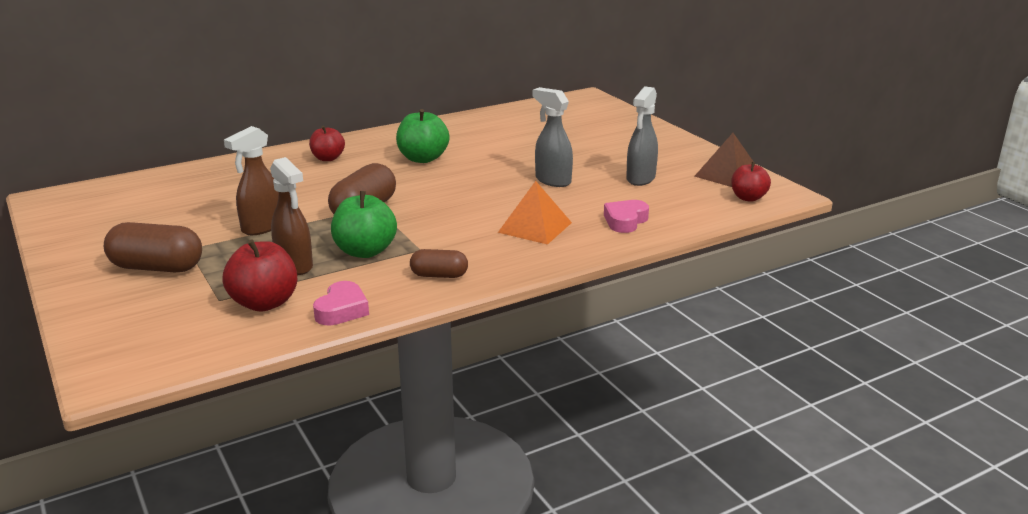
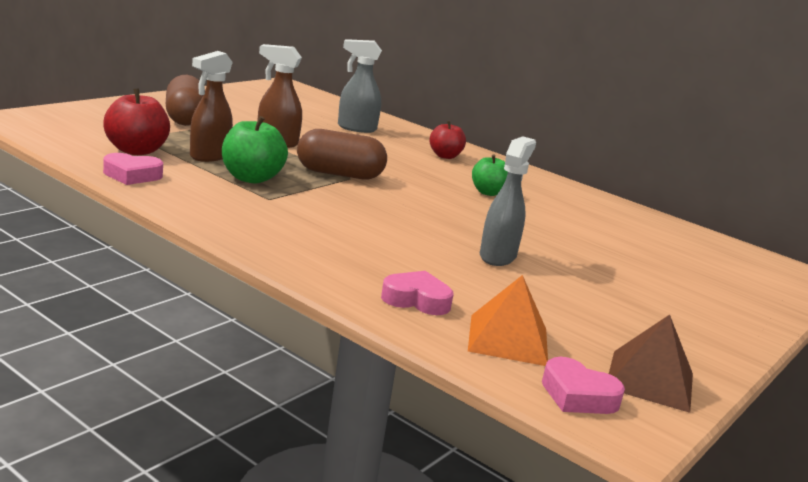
camera: 65 degrees right, 5 degrees down
green apple [396,109,450,163] -> green apple [472,155,508,196], size x0.66
brown capsule [410,249,468,278] -> none
orange pyramid [498,181,572,245] -> orange pyramid moved to [468,275,548,366]
grey spray bottle [626,86,658,186] -> grey spray bottle moved to [338,39,382,133]
red apple [731,162,771,202] -> pink heart [542,357,625,414]

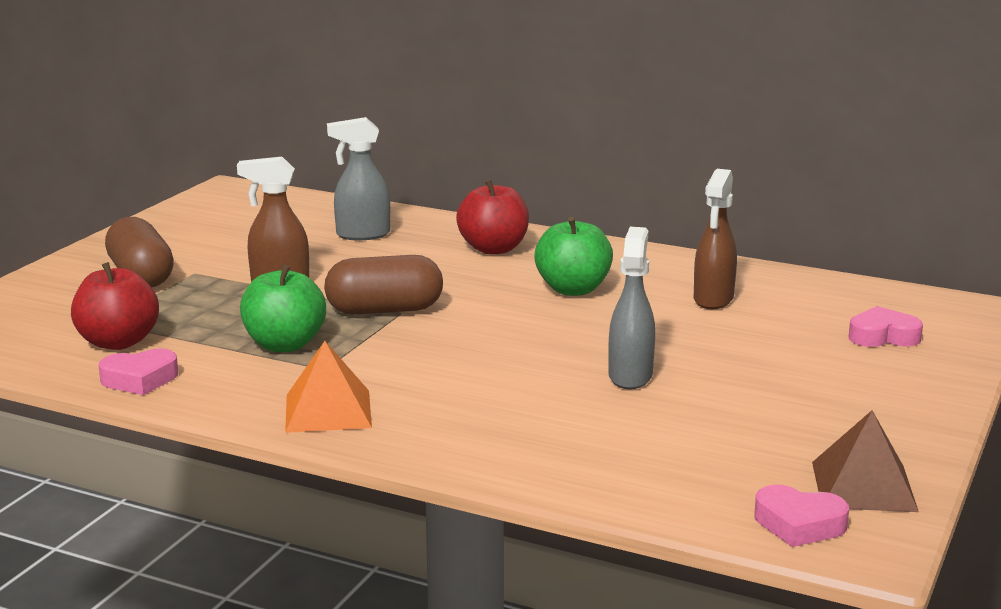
camera: 10 degrees left, 0 degrees up
brown spray bottle [190,51,233,162] -> brown spray bottle moved to [694,169,737,309]
pink heart [381,271,454,315] -> pink heart moved to [849,306,923,347]
red apple [429,121,466,159] -> red apple [456,179,529,254], size x1.50
orange pyramid [468,275,548,366] -> orange pyramid moved to [285,341,372,433]
green apple [472,155,508,196] -> green apple [534,217,613,296], size x1.50

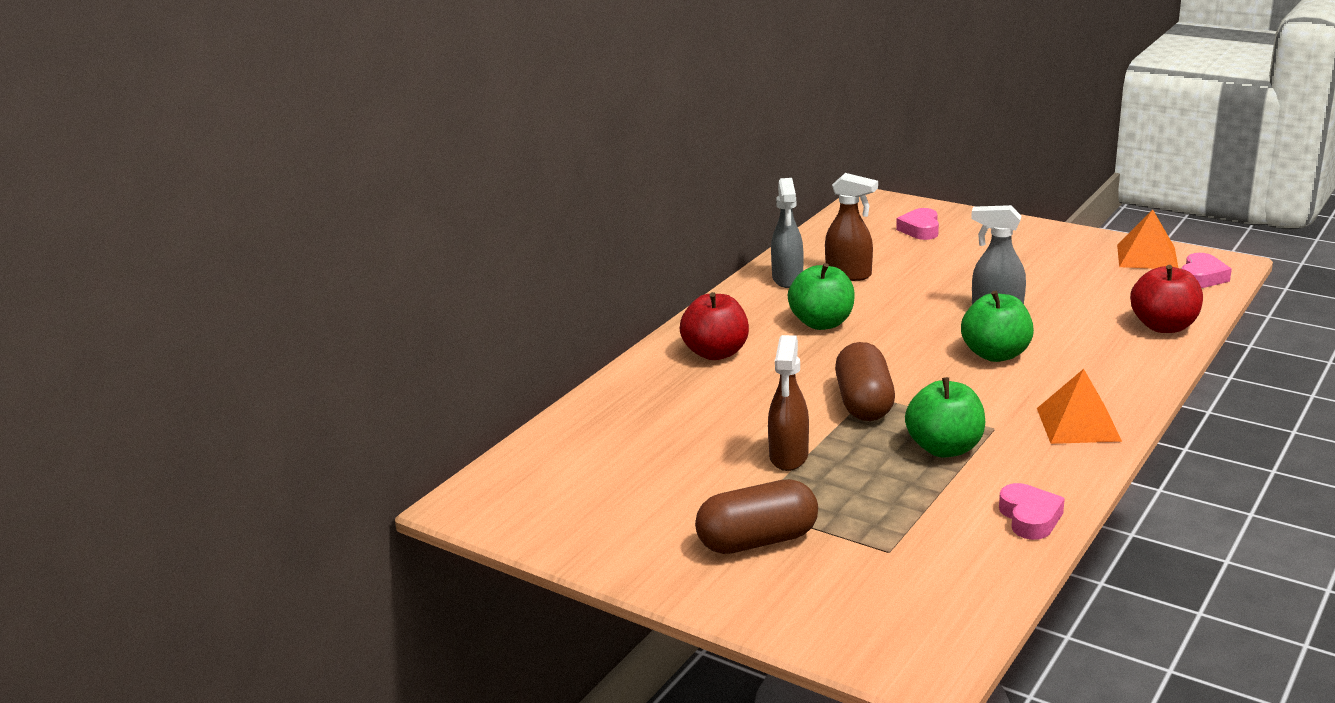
camera: 80 degrees left, 5 degrees up
red apple [71,262,159,350] -> red apple moved to [1130,265,1203,333]
grey spray bottle [327,117,390,240] -> grey spray bottle moved to [771,178,804,288]
brown pyramid [812,411,919,512] -> orange pyramid [1117,209,1178,269]
none -> green apple [961,291,1034,362]

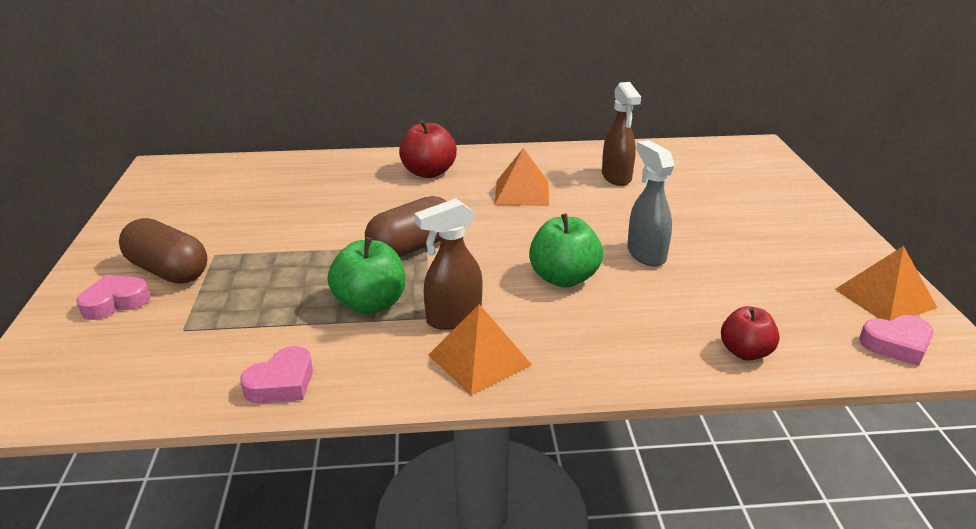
camera: 50 degrees right, 5 degrees up
brown spray bottle [768,335,809,471] -> brown spray bottle moved to [414,198,482,330]
grey spray bottle [771,178,804,288] -> none
green apple [788,263,855,330] -> orange pyramid [495,148,549,206]
pink heart [896,208,939,240] -> pink heart moved to [76,275,150,320]
red apple [1130,265,1203,333] -> red apple [721,306,780,361], size x0.66

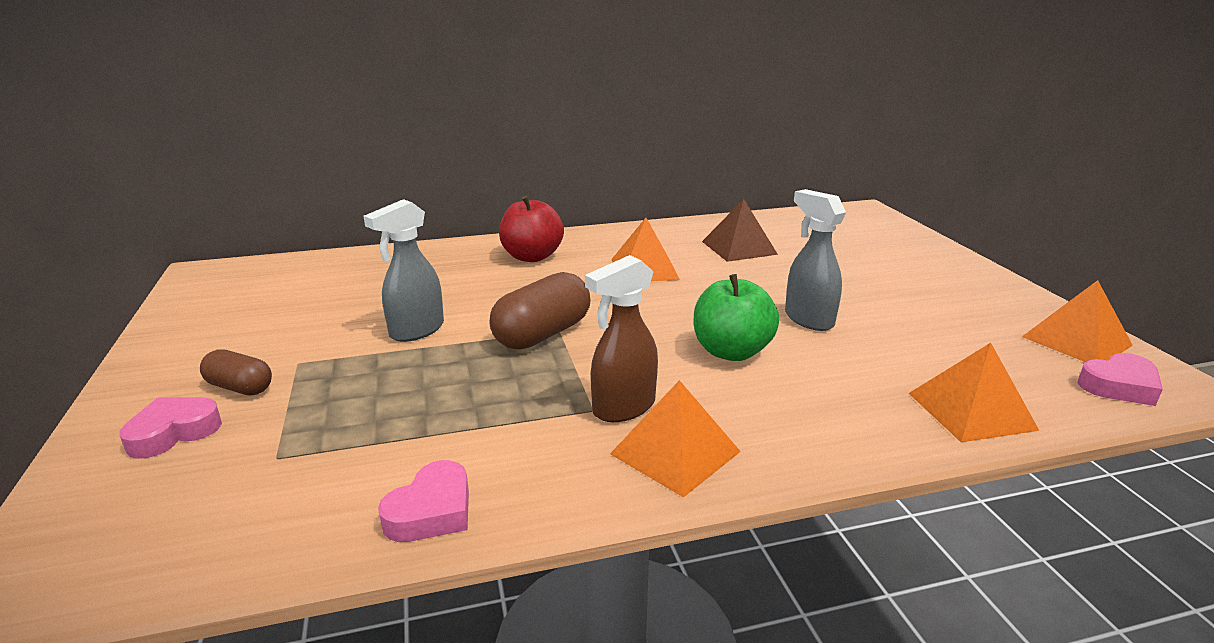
camera: 10 degrees left, 5 degrees down
brown capsule [119,218,207,284] -> brown capsule [200,349,272,395], size x0.59
green apple [328,237,405,315] -> none
brown spray bottle [602,82,641,186] -> brown pyramid [702,199,778,262]
red apple [721,306,780,361] -> orange pyramid [909,343,1039,442]
none -> grey spray bottle [363,199,444,342]

